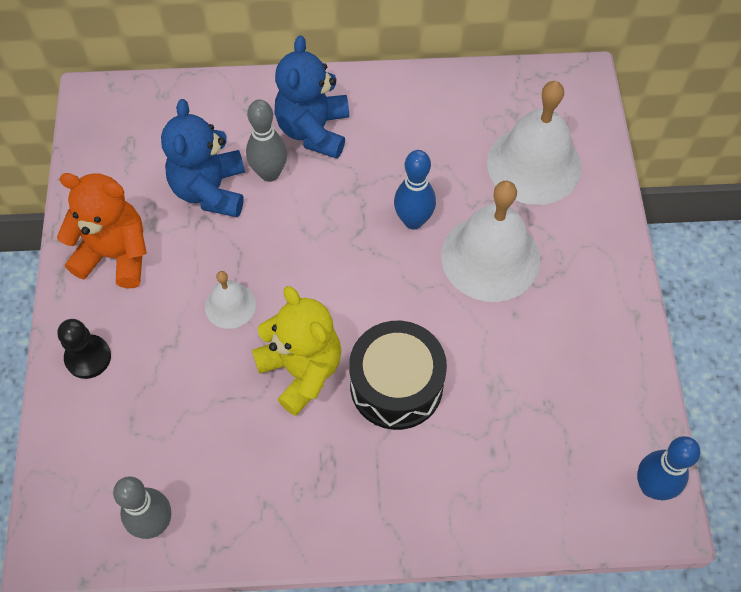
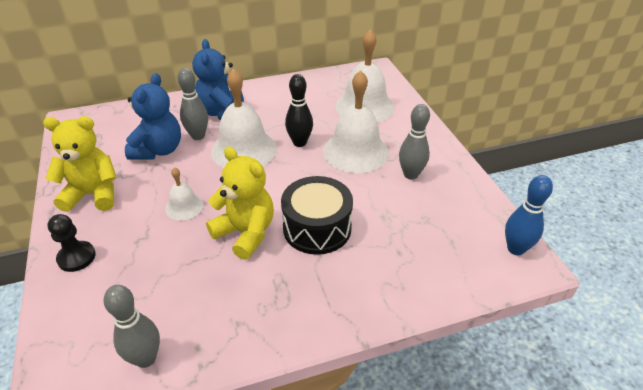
camera: 15 degrees left, 20 degrees down
orange teddy bear [57,173,147,288] -> yellow teddy bear [43,116,117,212]
blue teddy bear [161,99,245,217] -> blue teddy bear turned 150 degrees counterclockwise [125,73,181,159]
blue bowling pin [394,150,436,229] -> black bowling pin [285,74,313,147]
none -> white bell [211,69,277,168]
none -> grey bowling pin [399,104,430,180]

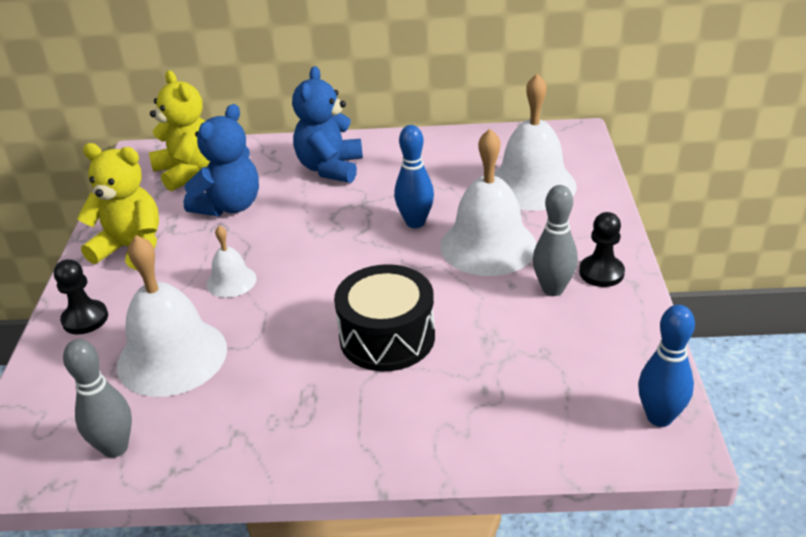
camera: 20 degrees right, 5 degrees down
grey bowling pin [177,68,208,140] -> none
yellow teddy bear [206,147,274,260] -> yellow teddy bear moved to [149,71,210,192]
white bell [211,69,277,168] -> white bell moved to [117,235,227,397]
black bowling pin [285,74,313,147] -> blue bowling pin [394,125,434,228]
none -> black pawn [579,212,625,287]

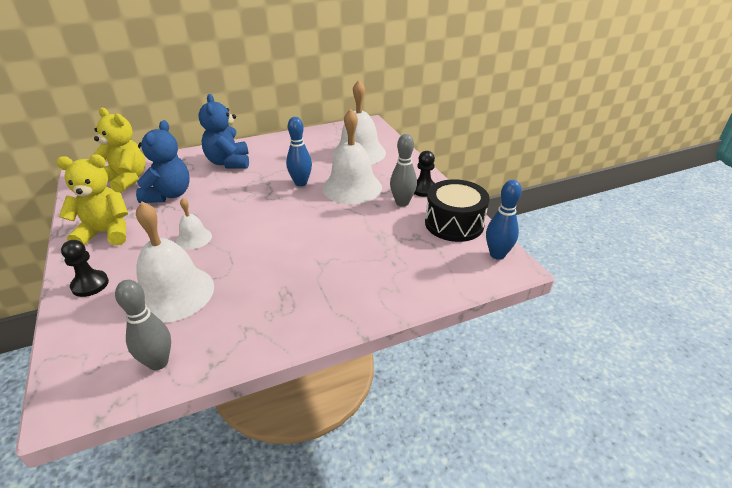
camera: 25 degrees left, 0 degrees up
black drum [334,264,435,371] -> black drum moved to [425,179,490,242]

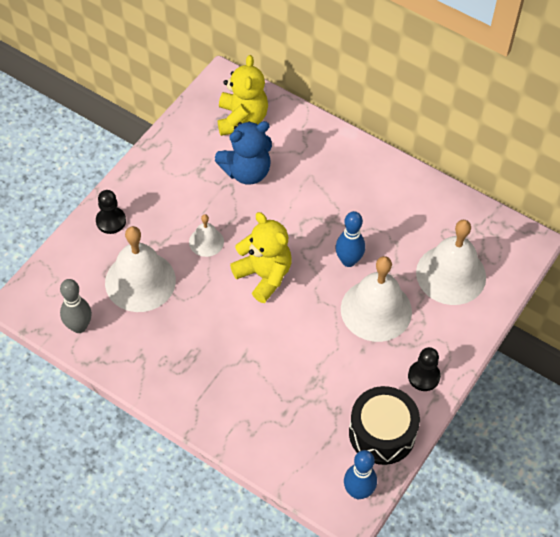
camera: 55 degrees right, 20 degrees up
yellow teddy bear [56,155,128,246] -> yellow teddy bear moved to [230,212,292,303]
blue teddy bear [198,94,249,169] -> none
grey bowling pin [390,134,417,207] -> none

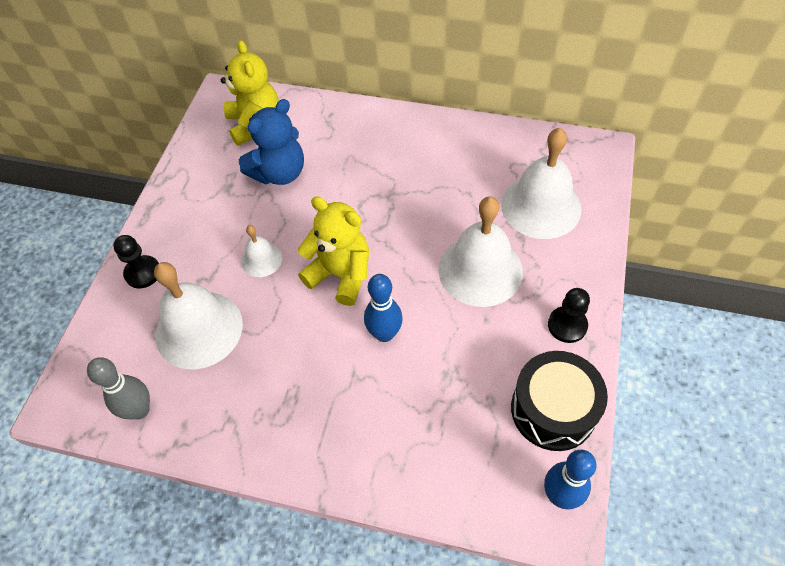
camera: 15 degrees left, 0 degrees up
blue bowling pin [336,211,365,267] -> blue bowling pin moved to [364,274,403,342]

